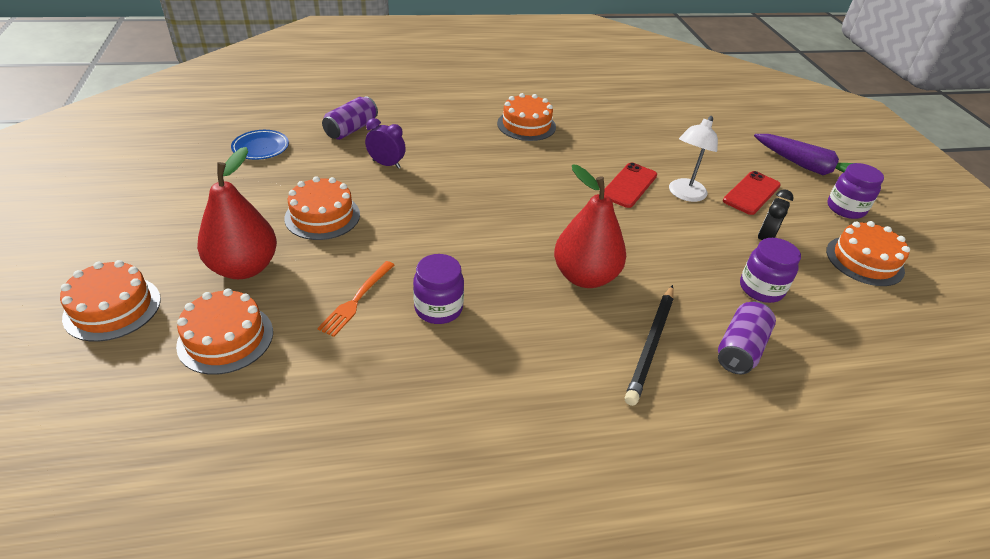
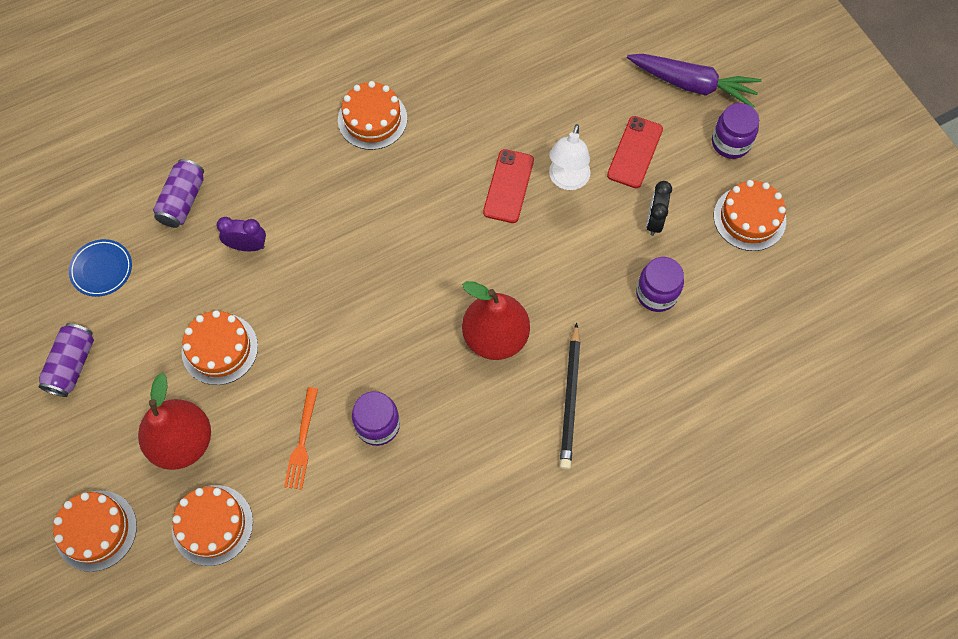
camera: 15 degrees left, 25 degrees up
purple can [718,301,776,374] -> purple can moved to [38,323,94,397]

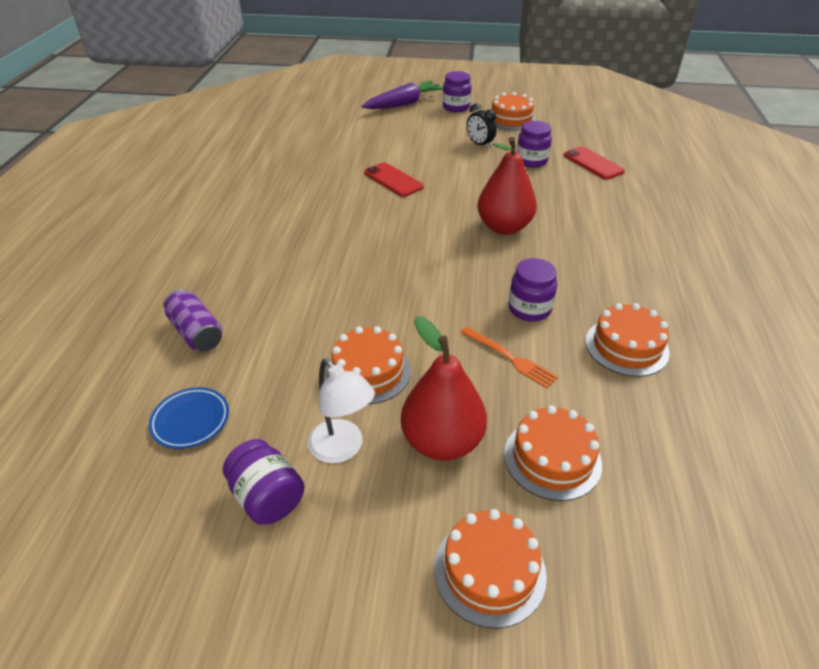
camera: 55 degrees left, 25 degrees down
purple can [38,323,94,397] -> purple jar [223,439,304,525]
purple clock [217,217,266,251] -> none
orange cake [338,81,407,150] -> orange cake moved to [586,303,670,377]
white lamp [549,124,590,190] -> white lamp moved to [308,359,375,463]
black pencil [560,323,580,470] -> none
red phone [607,116,663,188] -> red phone moved to [564,146,625,180]

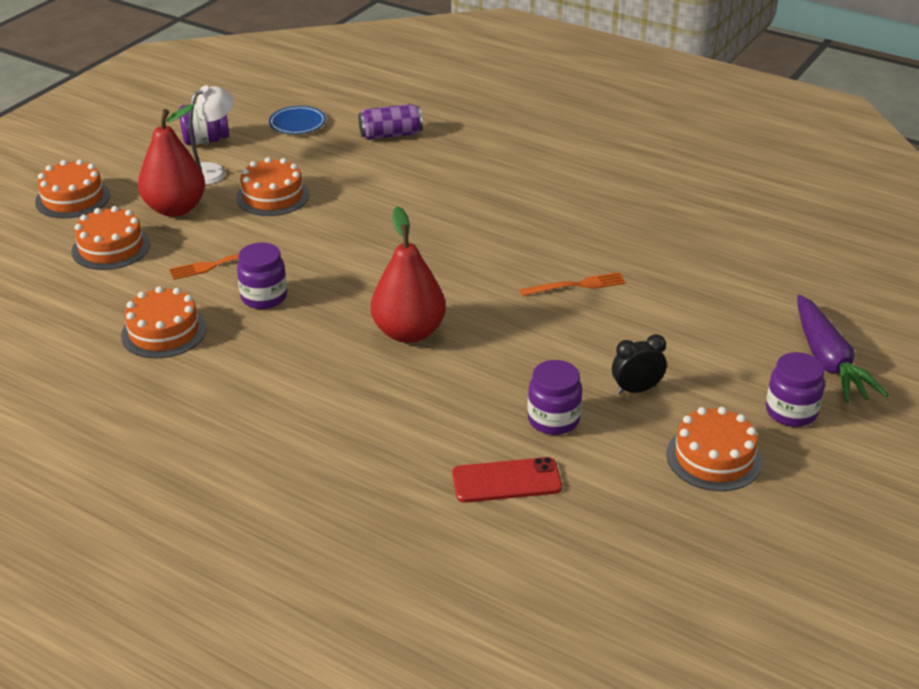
camera: 115 degrees right, 5 degrees down
white lamp [308,359,375,463] -> white lamp turned 150 degrees clockwise [189,85,234,185]
red phone [364,162,424,197] -> orange fork [519,272,625,296]

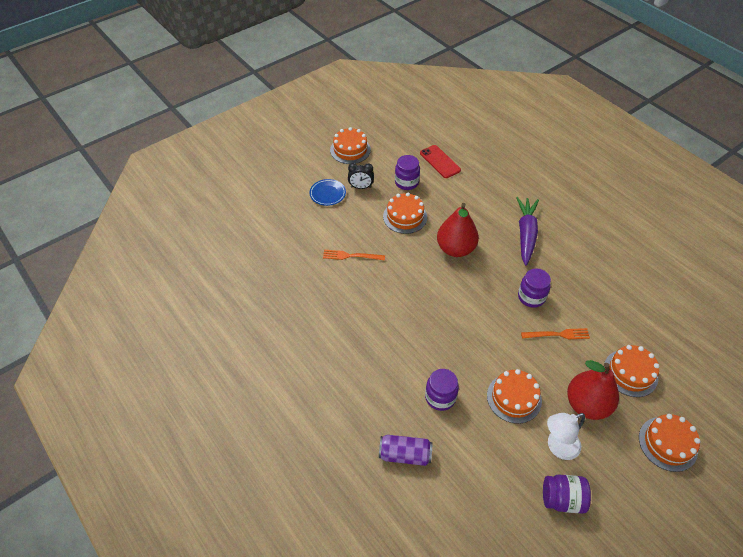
camera: 160 degrees left, 15 degrees up
orange cake [121,286,207,358] -> orange cake moved to [383,193,427,234]
blue plate [269,106,326,134] -> blue plate moved to [309,179,346,206]
red phone [452,457,562,503] -> red phone turned 45 degrees clockwise [420,145,461,178]
purple jar [766,352,825,427] -> purple jar moved to [425,369,459,411]
purple carrot [797,295,889,403] -> purple carrot moved to [516,197,539,266]

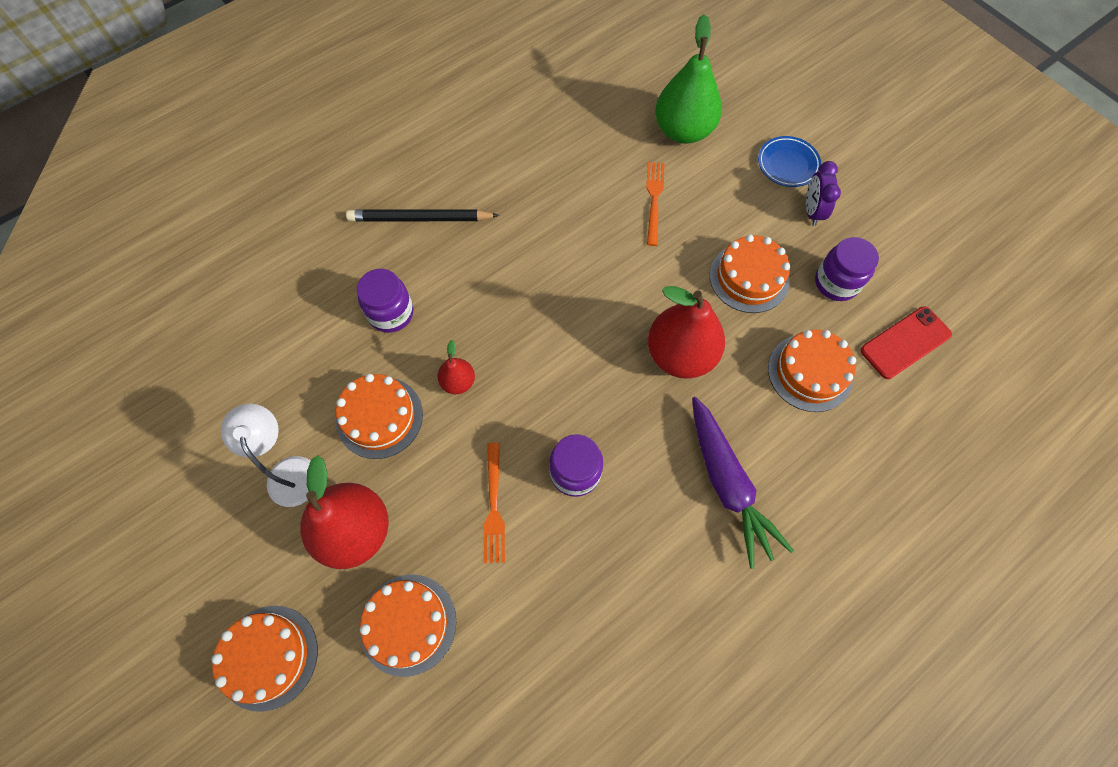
camera: 90 degrees right, 15 degrees up
orange cake [330,127,371,164] -> orange cake moved to [768,330,856,412]
black clock [348,163,374,189] -> purple clock [806,161,841,226]
purple can [379,435,432,466] -> none
purple carrot [516,197,539,266] -> purple carrot turned 60 degrees clockwise [692,397,794,569]
purple jar [543,474,591,514] -> none
none -> black pencil [346,209,499,221]
none -> red pear [437,340,475,394]
none -> green pear [655,14,722,144]

